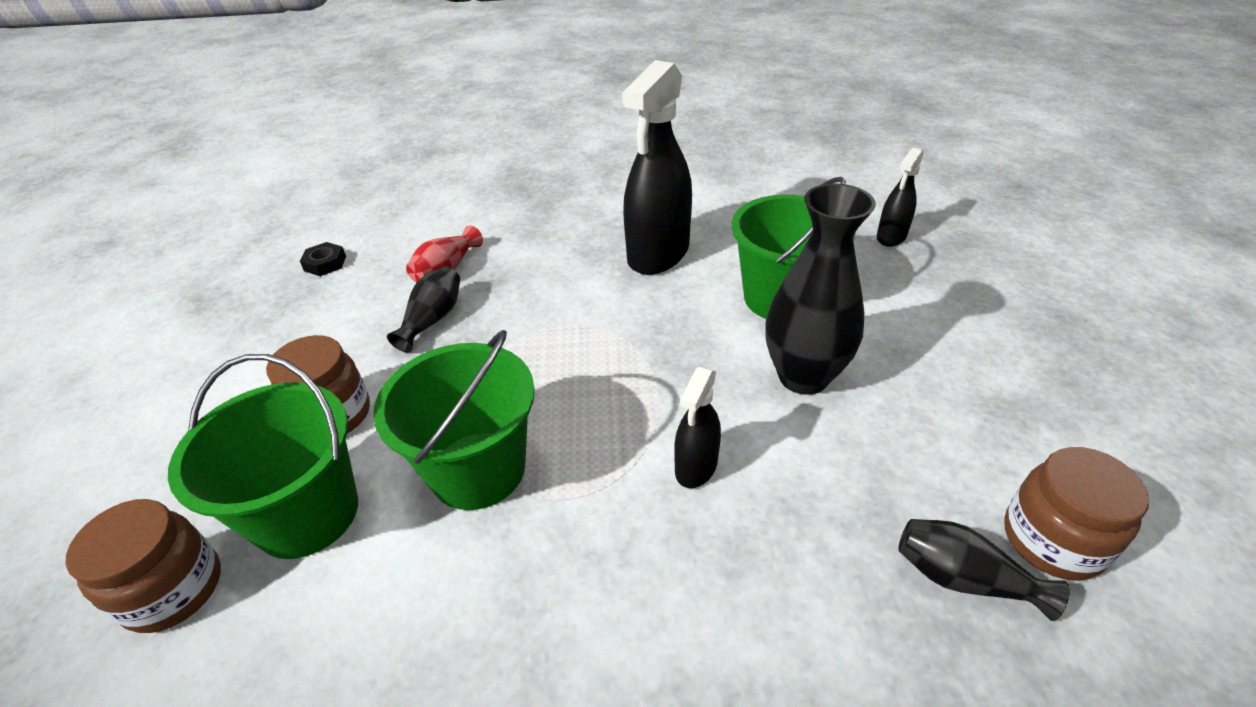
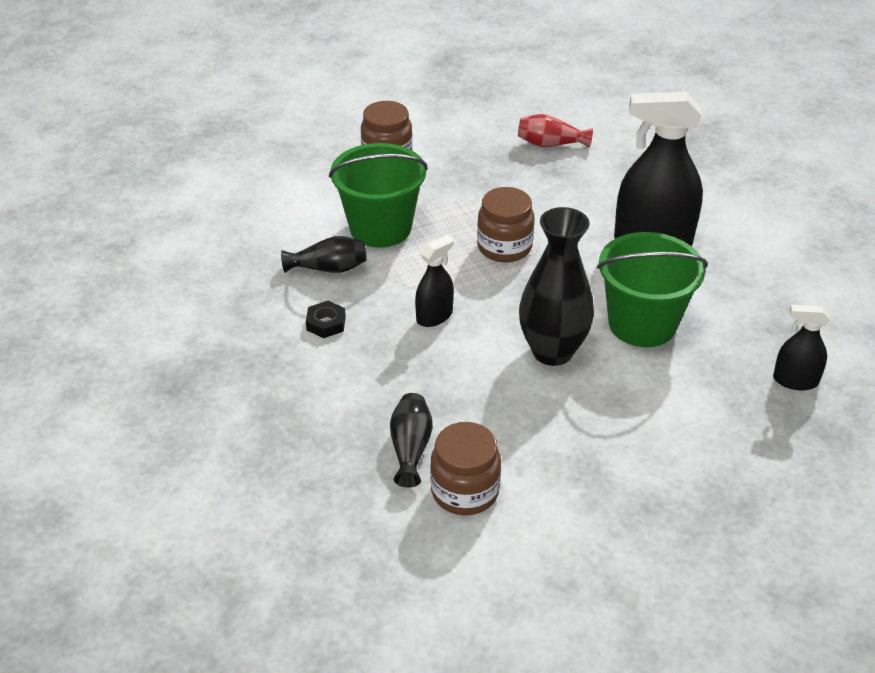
camera: 65 degrees right, 0 degrees up
brown jar [66,499,221,633] -> brown jar moved to [477,187,534,263]
green bucket [168,354,358,559] -> none
black nut [300,242,346,276] -> black nut moved to [306,301,346,338]
black vase [387,266,460,352] -> black vase moved to [281,236,367,273]
black spray bottle [674,367,721,488] -> black spray bottle turned 135 degrees clockwise [415,235,454,327]

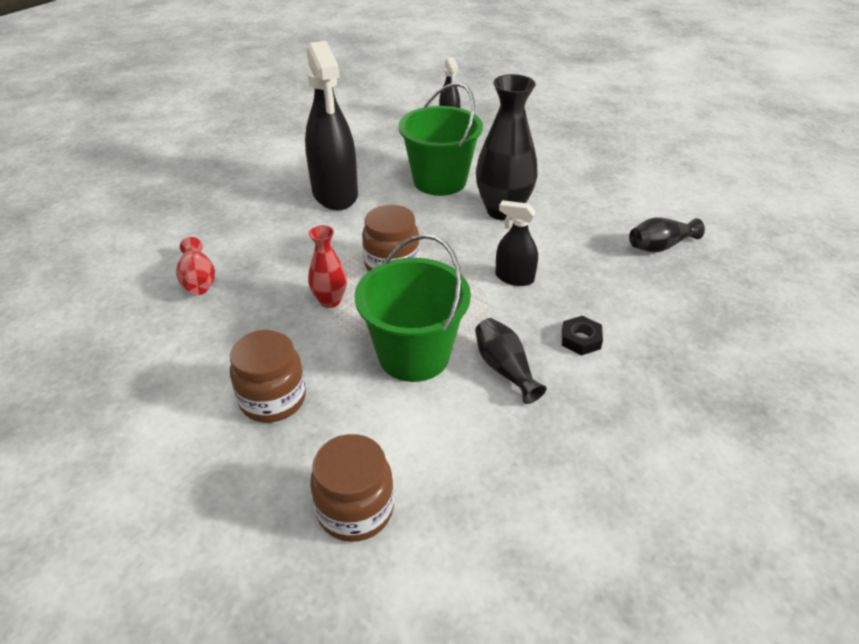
camera: 115 degrees left, 0 degrees up
brown jar [430,422,501,515] -> brown jar moved to [310,434,394,542]
none -> red vase [308,225,347,308]

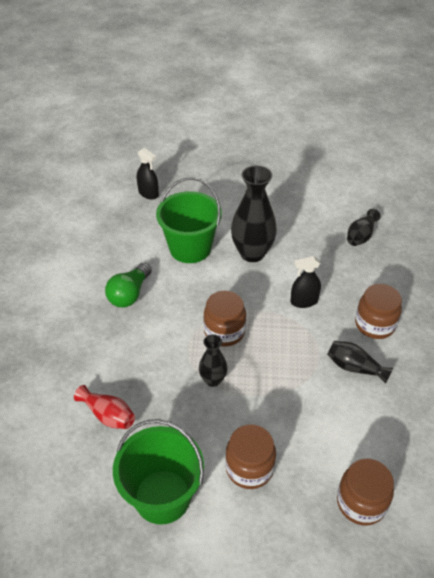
camera: 35 degrees left, 5 degrees up
black spray bottle [305,41,358,211] -> green light bulb [105,262,152,308]
red vase [308,225,347,308] -> black vase [199,334,228,387]
green bucket [355,234,471,382] -> green bucket moved to [113,419,204,525]
black nut [562,316,603,355] -> brown jar [355,284,402,339]

